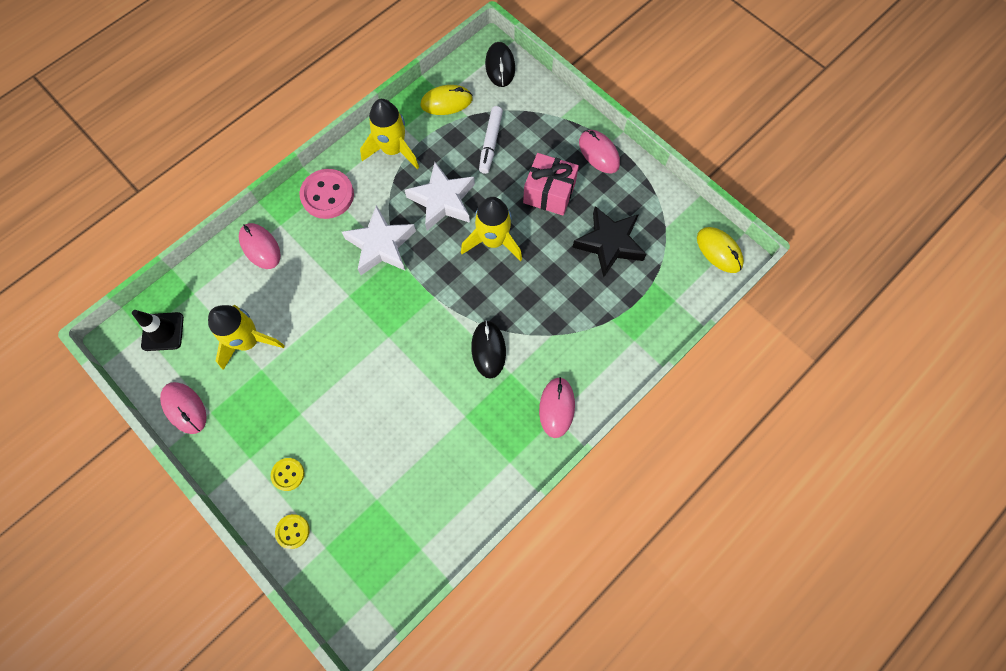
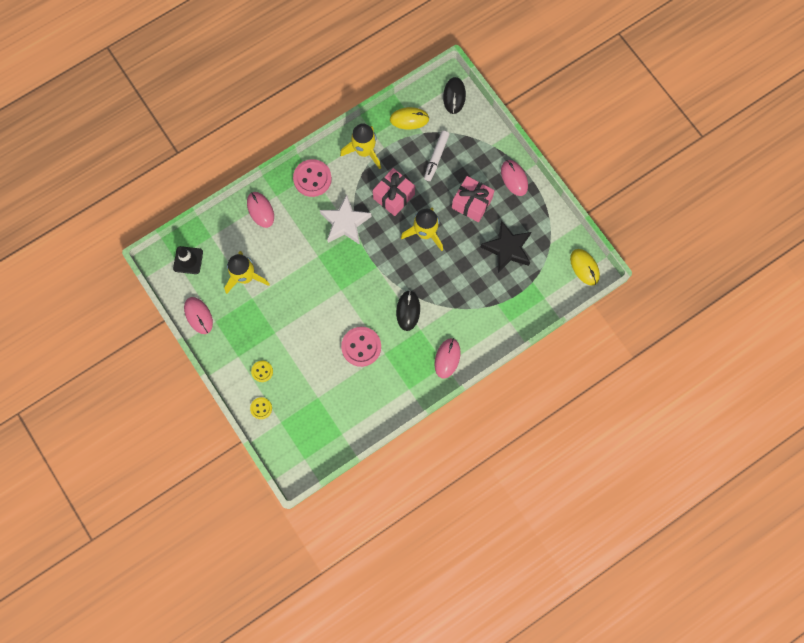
camera: 10 degrees right, 5 degrees up
white star [405,162,475,231] -> pink gift [373,168,415,216]
none -> pink button [341,327,381,367]

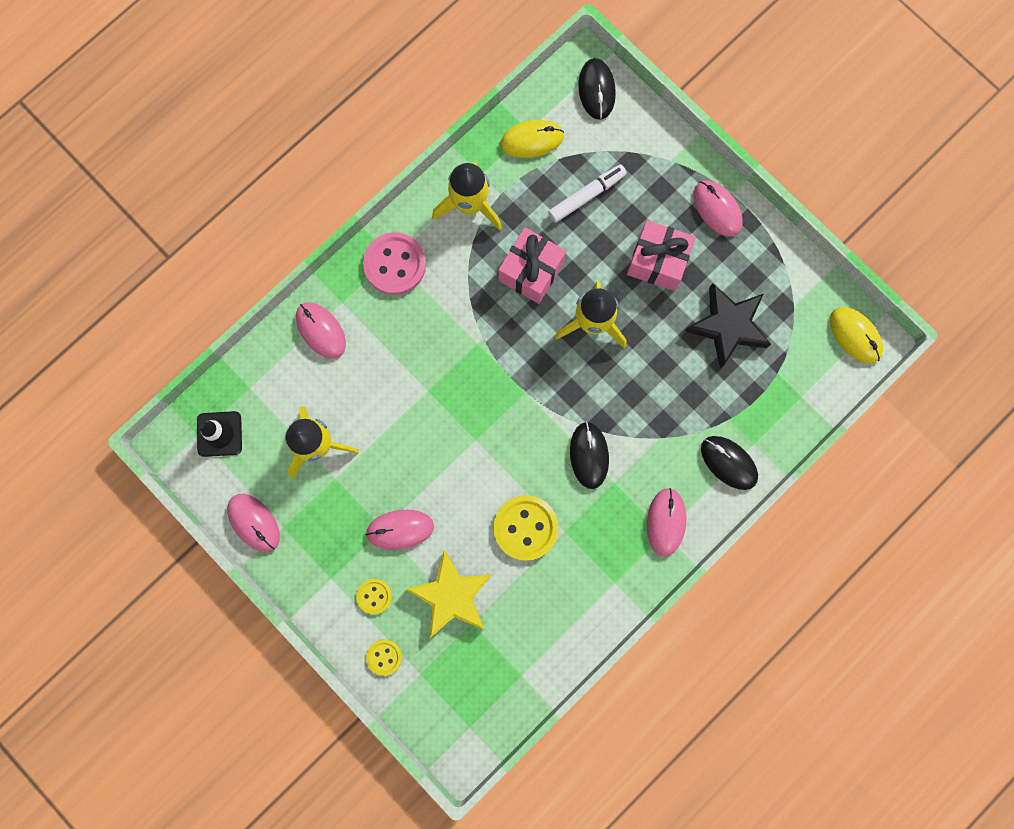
camera: 10 degrees left, 5 degrees up
white star [320,194,372,245] -> none
pink button [341,327,381,367] -> yellow button [493,495,558,561]
white marker [424,131,449,181] -> white marker turned 135 degrees counterclockwise [548,164,627,223]
none -> pink mouse [365,510,434,550]
none -> yellow star [406,550,492,638]
none -> black mouse [701,436,758,490]

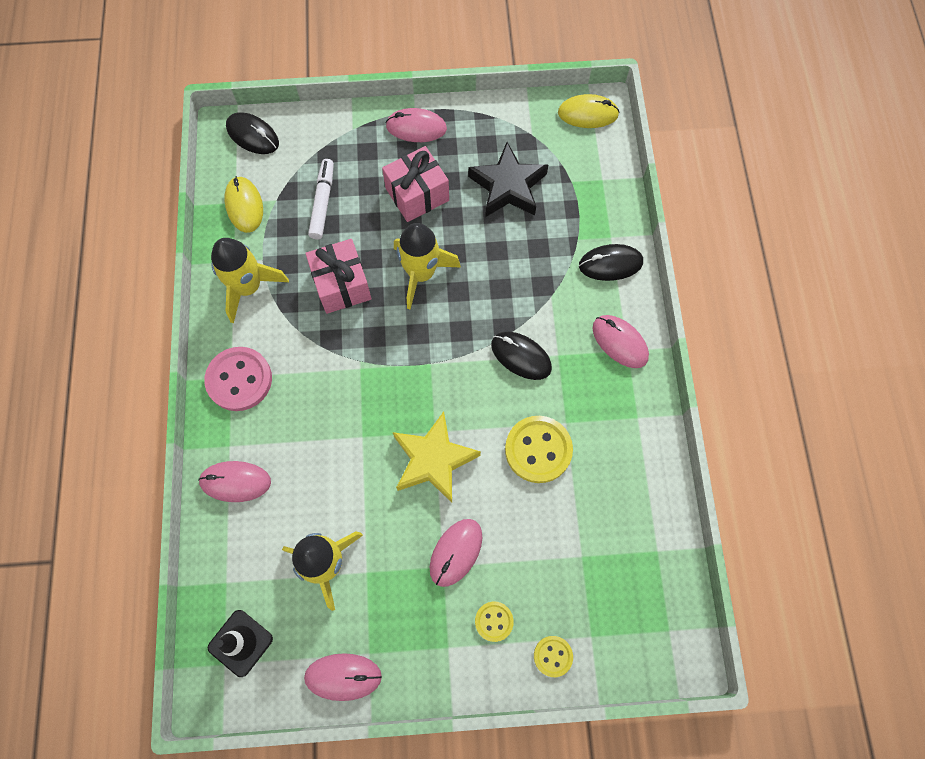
camera: 50 degrees left, 10 degrees down
yellow star [406,550,492,638] -> yellow star moved to [393,411,481,503]
yellow mouse [501,120,564,158] -> yellow mouse turned 45 degrees counterclockwise [224,176,263,233]

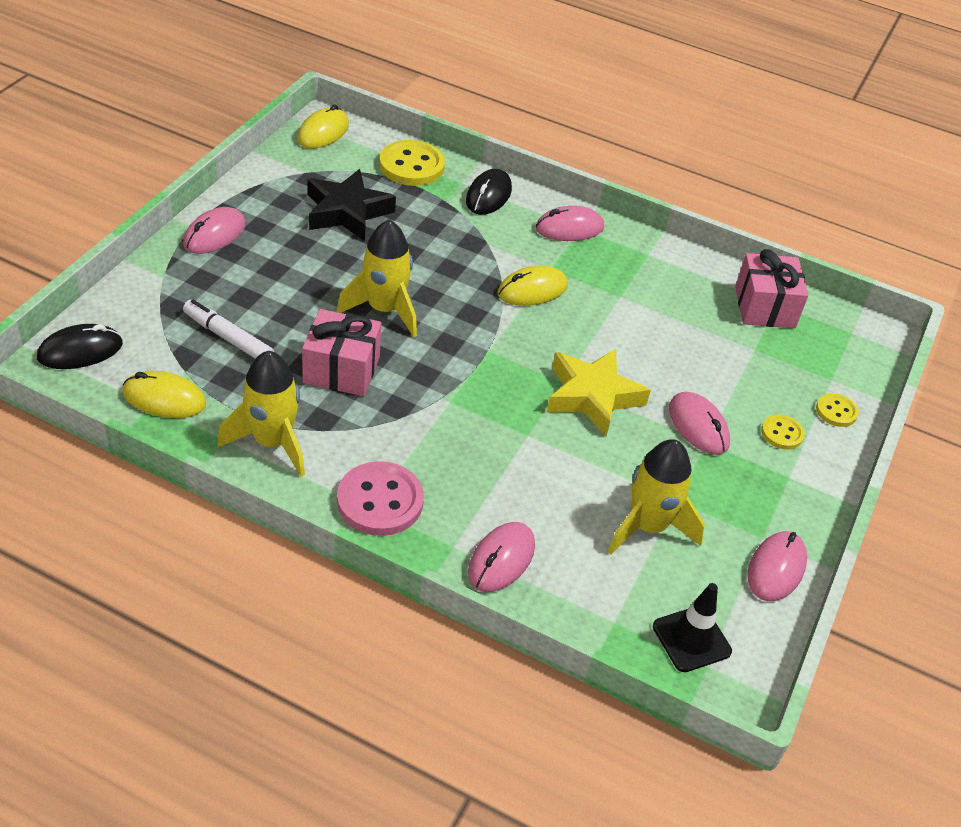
camera: 65 degrees left, 25 degrees down
pink gift [382,146,449,222] -> pink gift moved to [735,249,809,328]
black mouse [491,332,552,380] -> yellow mouse [498,265,568,306]
yellow button [505,416,573,483] -> yellow button moved to [379,140,445,186]

